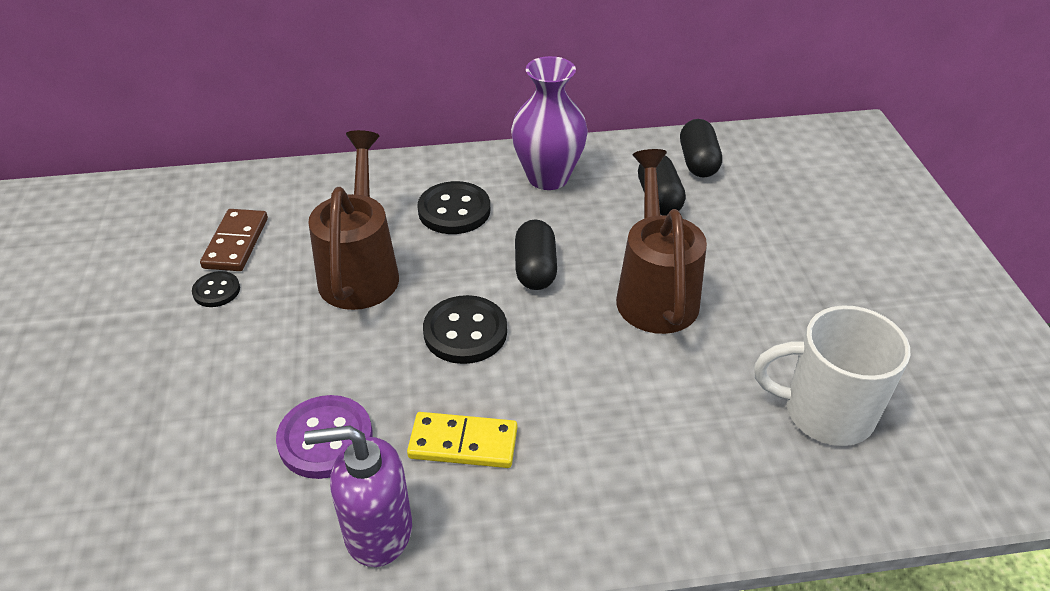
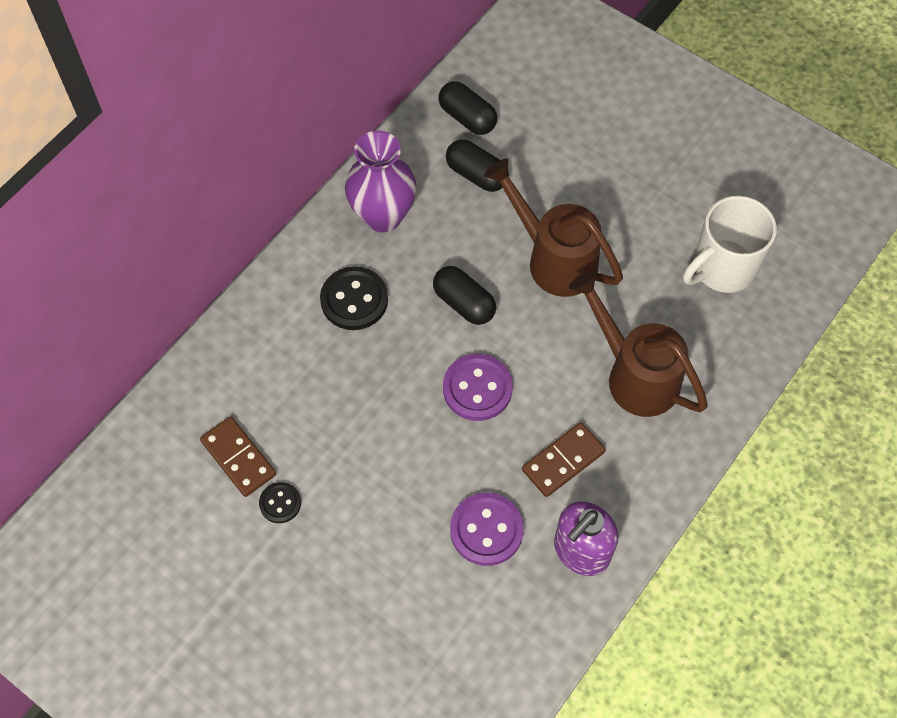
camera: 45 degrees left, 20 degrees up
brown watering can [308,130,399,310] -> brown watering can moved to [569,271,708,417]
yellow domino [407,412,517,468] -> brown domino [522,422,606,497]
black button [423,295,507,364] -> purple button [443,354,513,421]

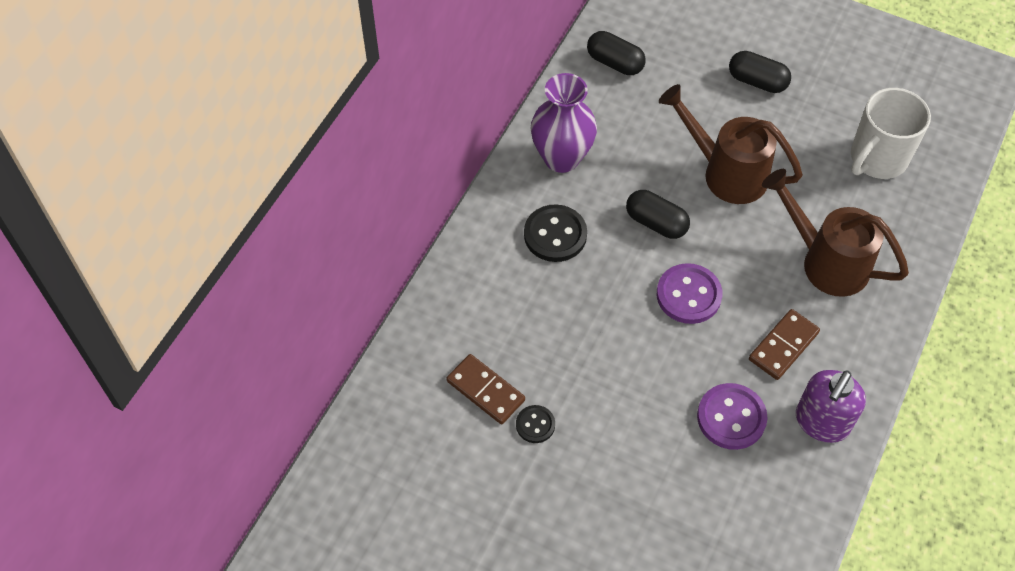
camera: 10 degrees left, 5 degrees down
black capsule [446,140,509,192] -> black capsule moved to [729,51,791,93]

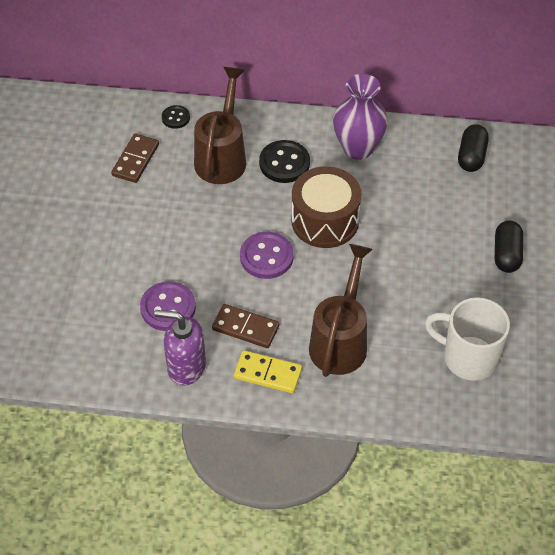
camera: 70 degrees right, 5 degrees down
black button [516,405,555,443] -> black button moved to [162,105,190,129]
black capsule [626,190,690,239] -> brown drum [291,166,361,248]
brown watering can [659,84,803,204] -> brown watering can moved to [194,67,246,184]
none -> yellow domino [234,350,302,393]

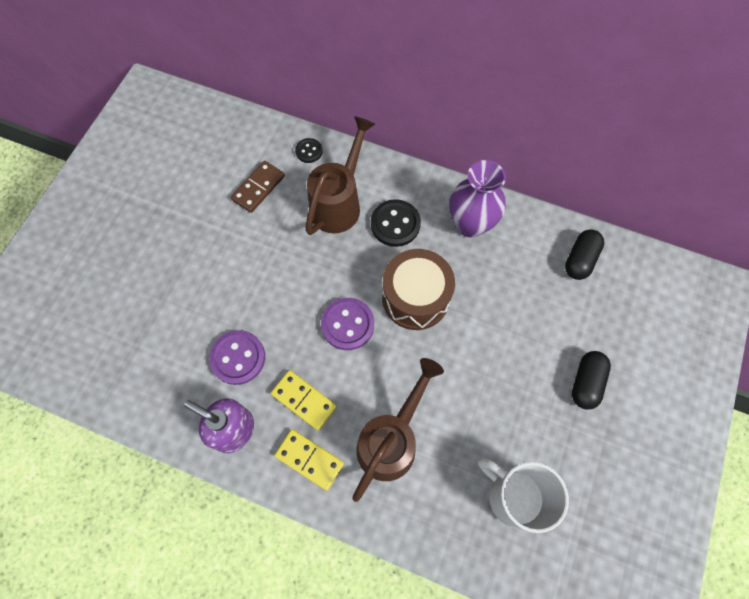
camera: 15 degrees right, 15 degrees up
brown domino [212,304,279,348] -> yellow domino [271,370,337,431]

